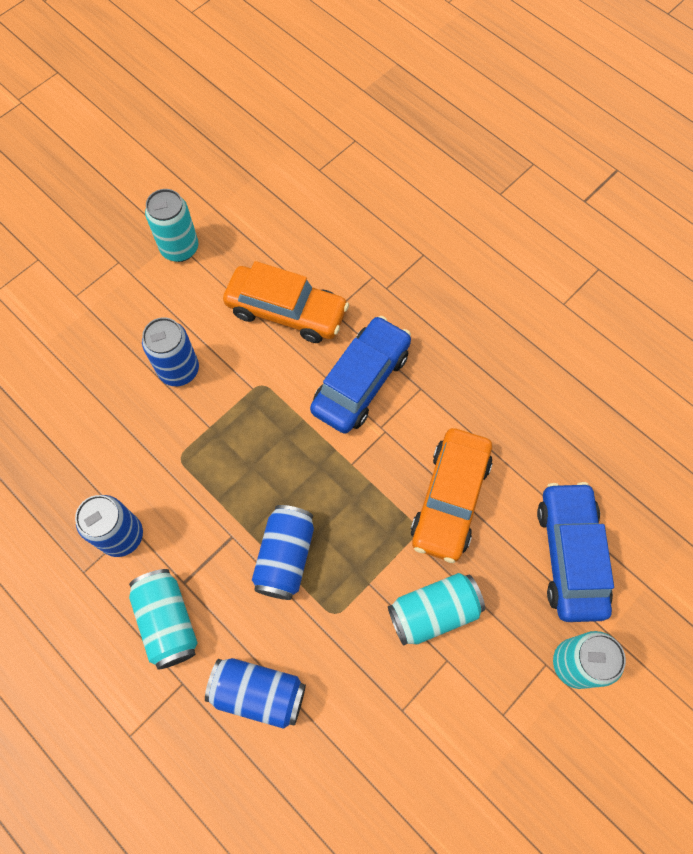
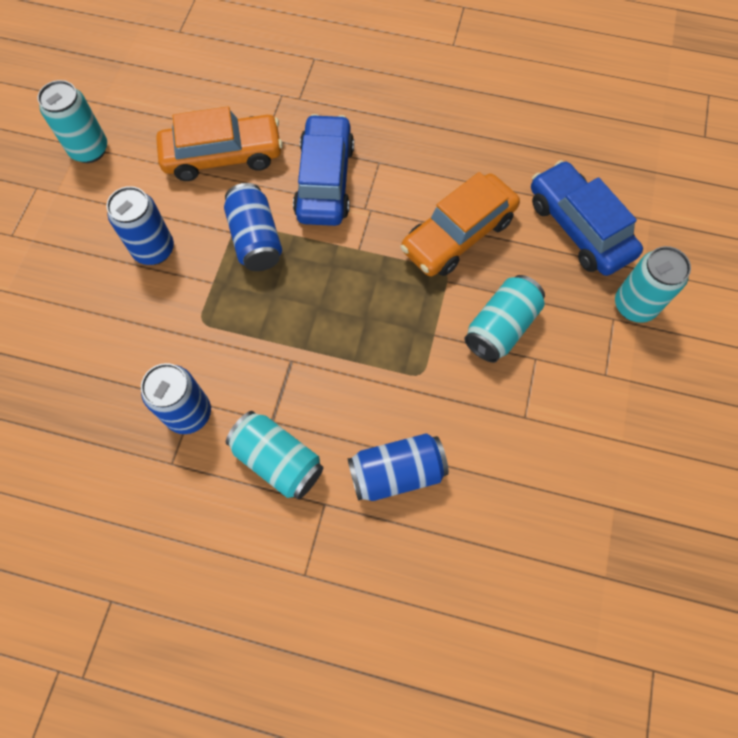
camera: 30 degrees left, 0 degrees up
blue can [252,505,314,600] -> blue can moved to [224,183,282,271]
orange car [411,428,492,563] -> orange car turned 60 degrees clockwise [400,172,520,276]

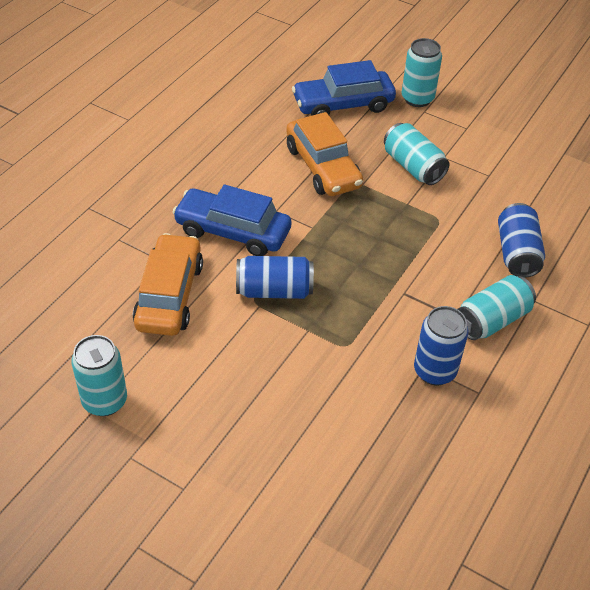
camera: 75 degrees left, 20 degrees down
blue can [106,186,174,265] -> none

